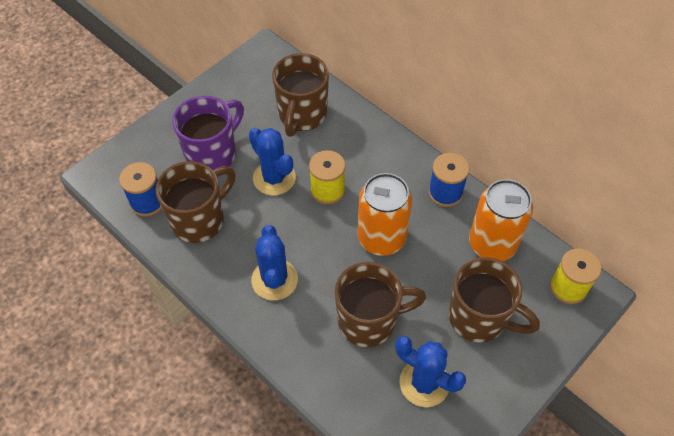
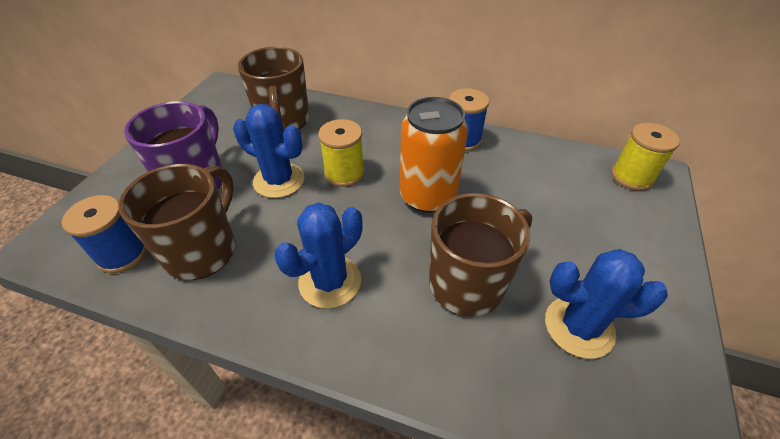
camera: 25 degrees left, 10 degrees down
blue cactus [251,225,298,300] -> blue cactus turned 75 degrees clockwise [274,202,363,309]
brown mug [449,257,540,343] -> none
orange can [469,179,533,261] -> none

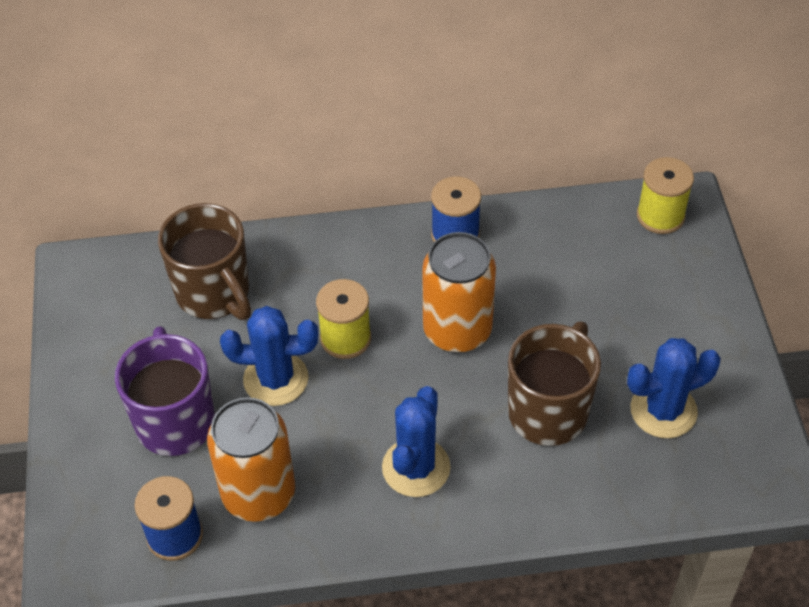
camera: 25 degrees left, 5 degrees up
brown mug [118,164,235,280] -> orange can [207,397,295,522]

